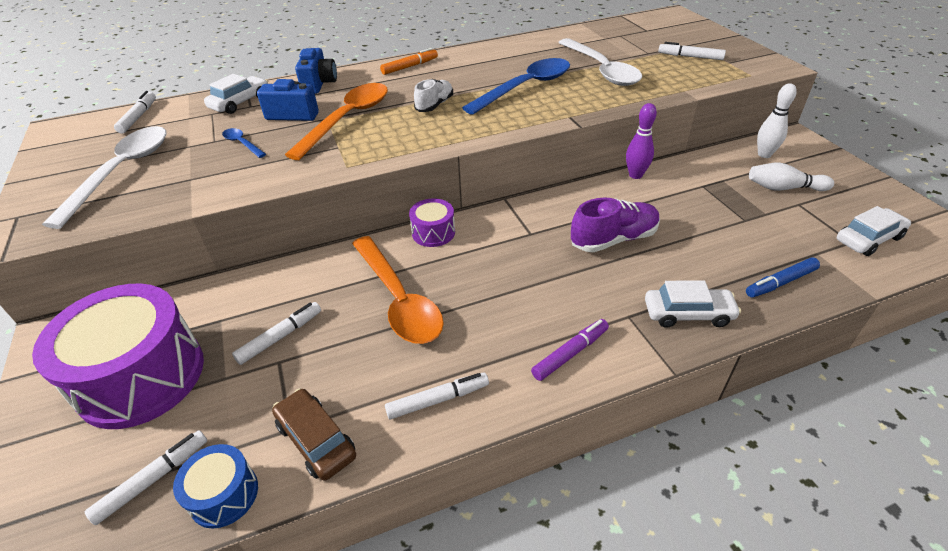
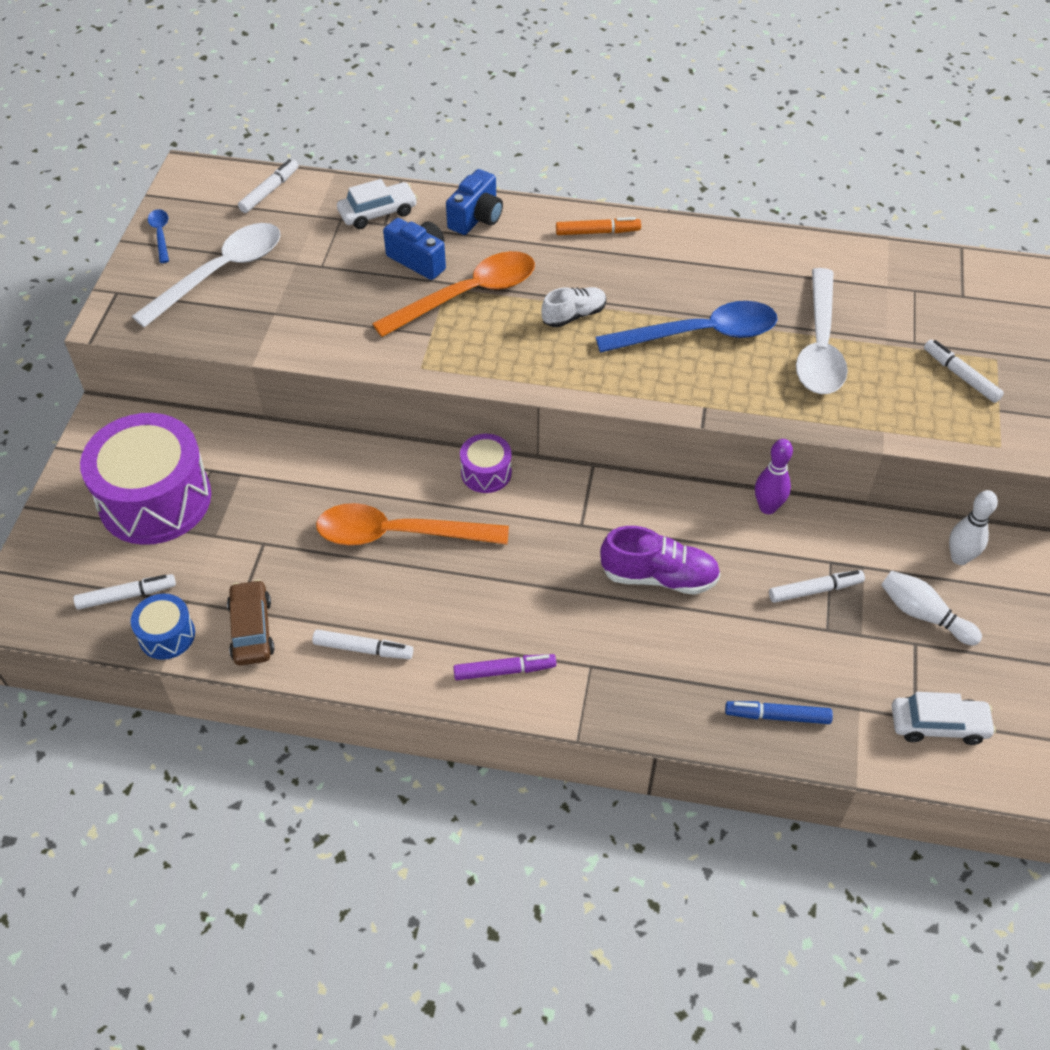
camera: 30 degrees right, 10 degrees up
blue spoon [222,128,266,158] -> blue spoon moved to [148,209,169,263]
white marker [232,302,321,365] -> white marker moved to [769,570,865,603]
orange spoon [352,236,444,344] -> orange spoon turned 90 degrees clockwise [316,503,509,545]
white car [645,280,741,328] -> none

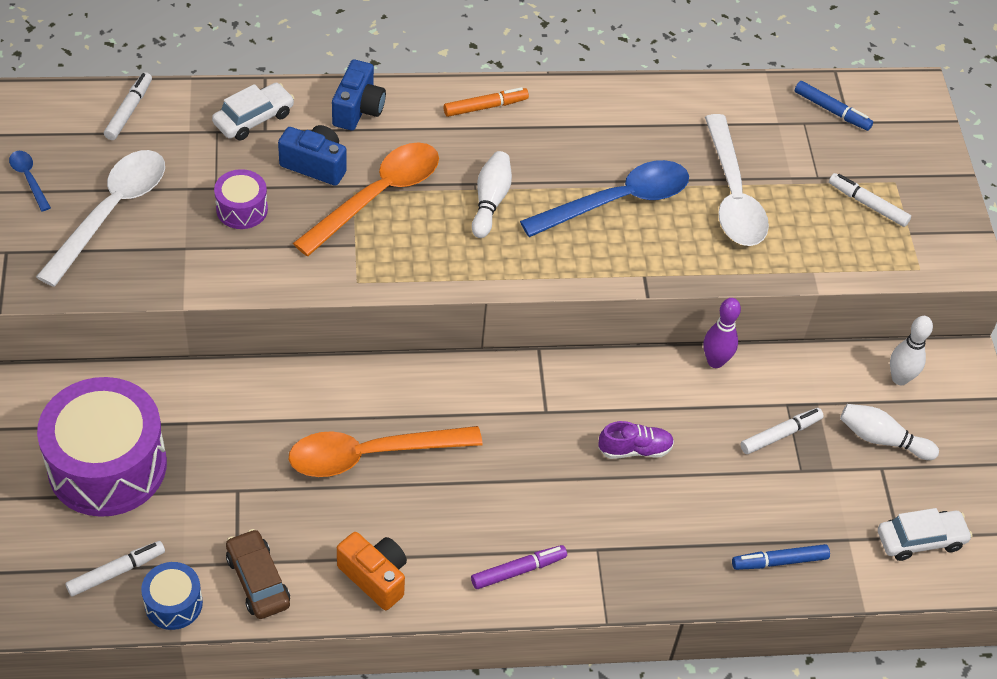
camera: 20 degrees left, 0 degrees up
white marker [312,630,413,659] -> orange camera [337,532,407,610]
purple drum [460,434,512,493] -> purple drum moved to [214,169,268,229]
white shoe [541,287,606,328] -> white bowling pin [472,151,512,238]
purple shoe [600,526,721,595] -> purple shoe [598,421,674,459], size x0.66
none -> blue marker [795,81,873,131]

